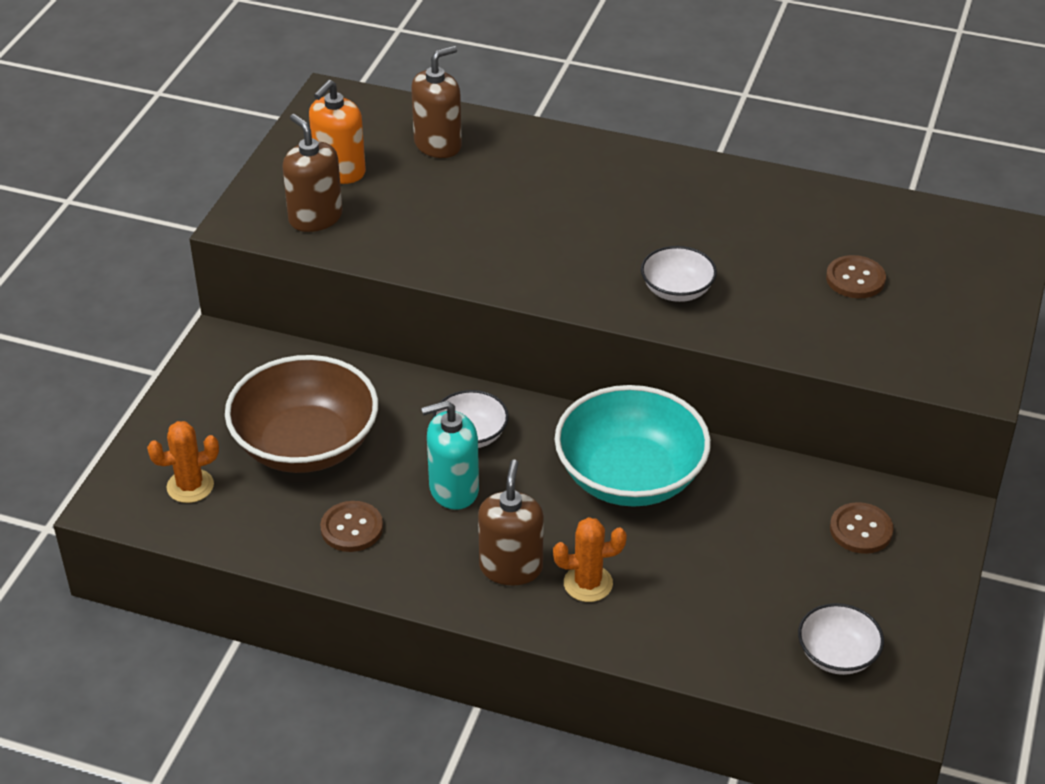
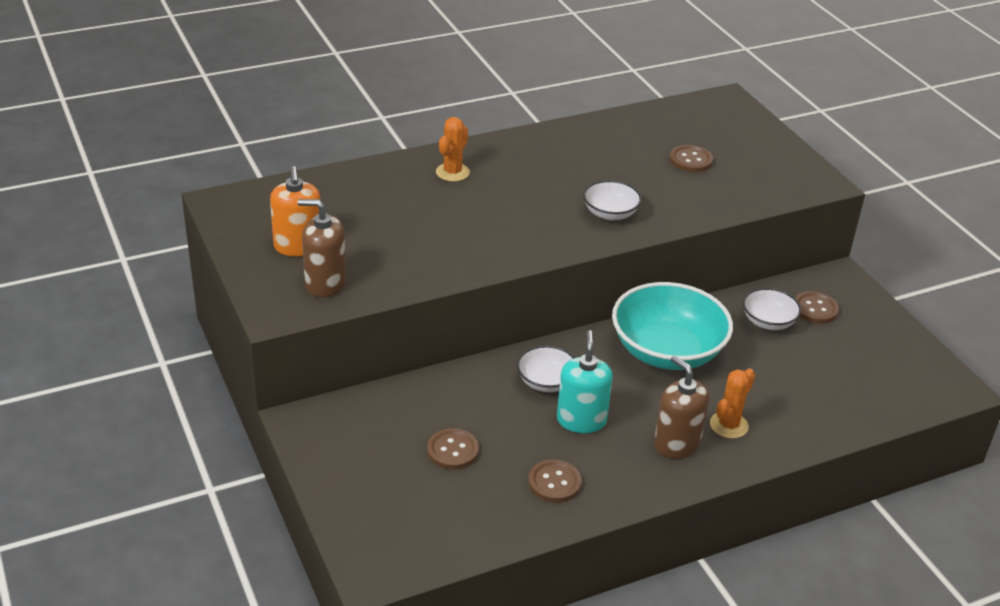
camera: 45 degrees left, 5 degrees down
orange cactus [147,421,219,503] -> orange cactus moved to [436,117,470,182]
brown bowl [225,355,378,473] -> brown button [427,428,479,469]
brown soap dispenser [411,46,462,158] -> none
turquoise soap dispenser [421,400,479,510] -> turquoise soap dispenser turned 150 degrees clockwise [557,330,613,433]
white bowl [798,603,884,675] -> white bowl moved to [743,288,801,330]

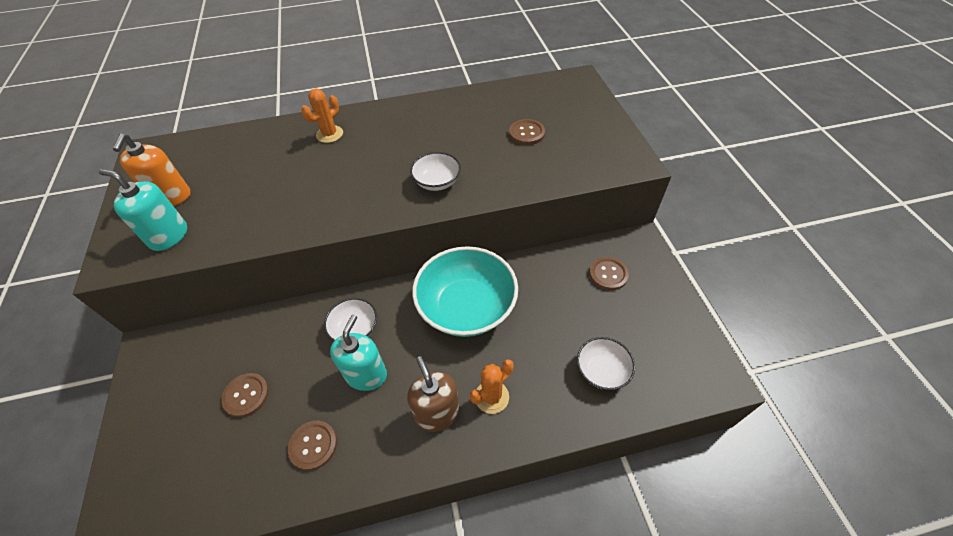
camera: 15 degrees right, 15 degrees up
brown soap dispenser [297,199,346,297] -> turquoise soap dispenser [99,169,187,251]
white bowl [743,288,801,330] -> white bowl moved to [577,337,635,390]

